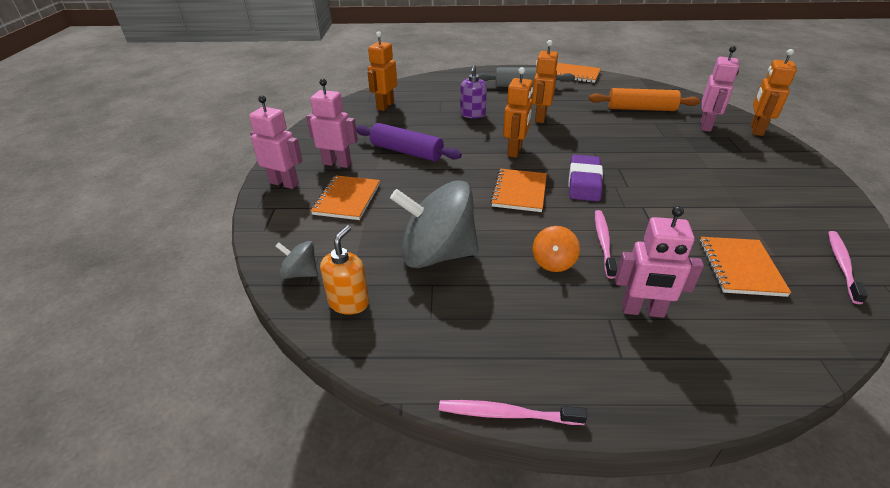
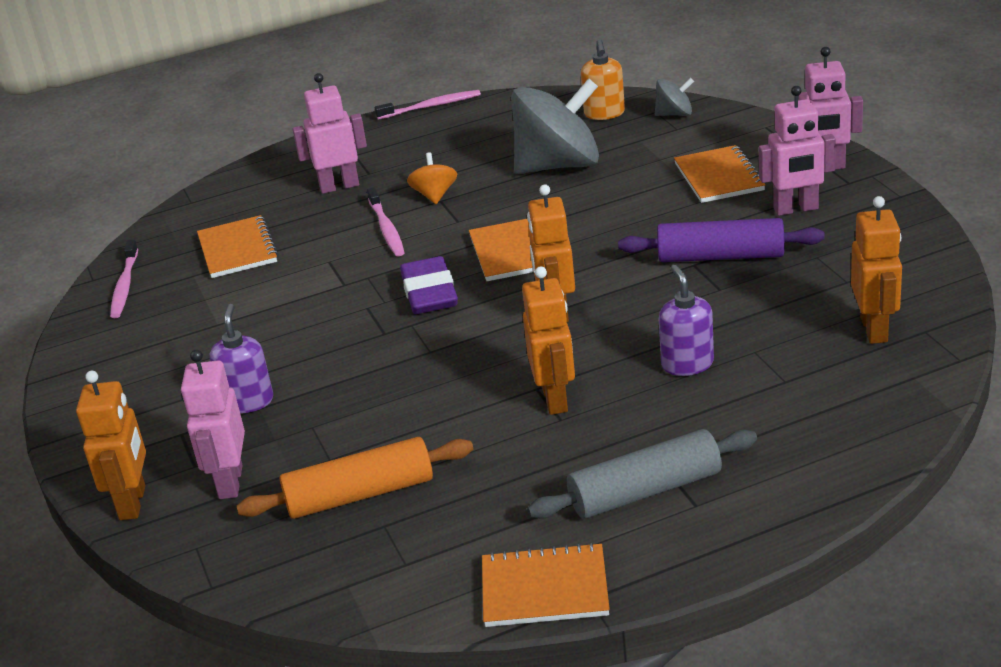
camera: 160 degrees right, 5 degrees down
none -> purple soap dispenser [210,304,273,413]

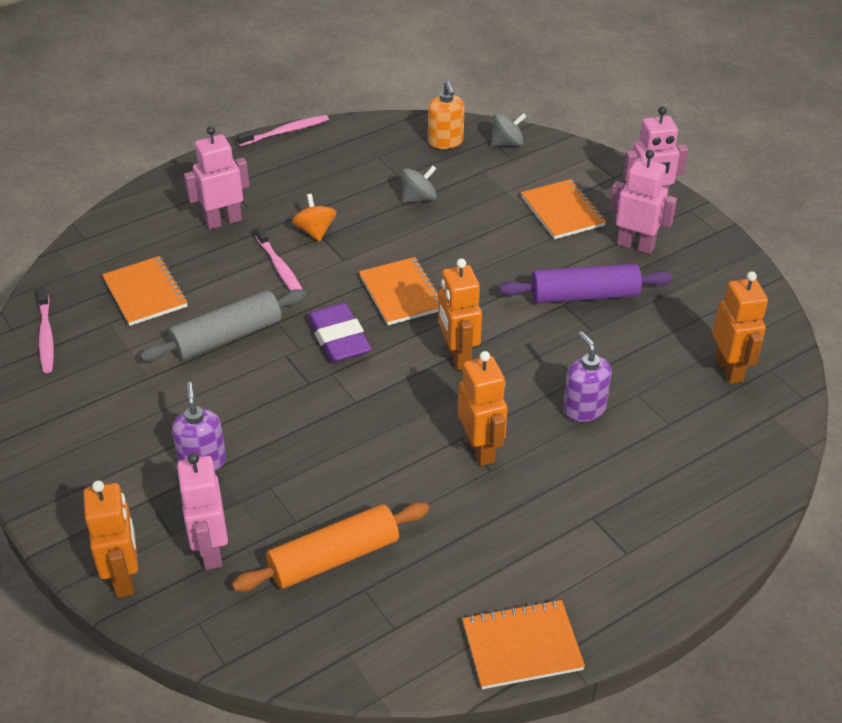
camera: 15 degrees left, 10 degrees up
grey spinning top [511,78,599,174] -> grey spinning top [402,166,437,203], size x0.46
grey rolling pin [527,429,757,519] -> grey rolling pin moved to [140,289,307,362]
pink robot [759,86,836,216] -> pink robot turned 135 degrees counterclockwise [609,150,677,254]

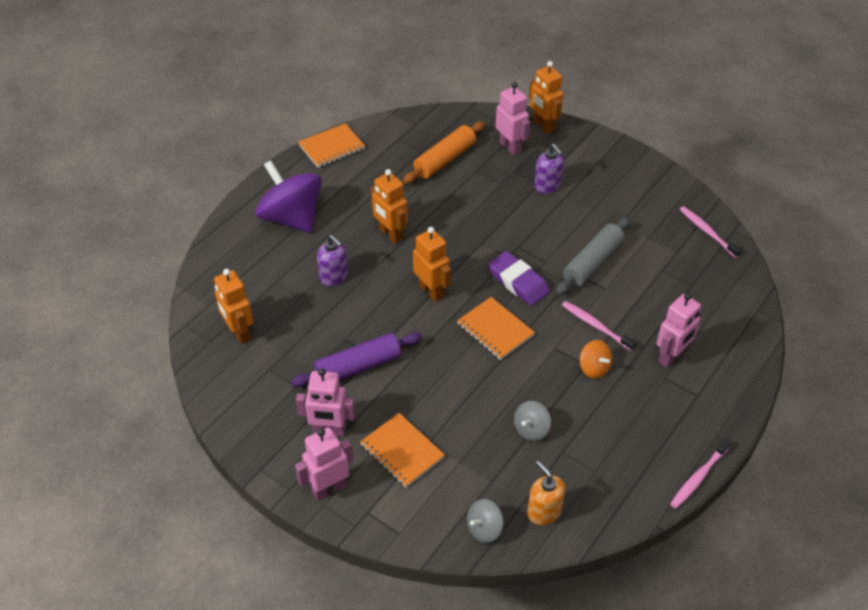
camera: 160 degrees right, 5 degrees up
orange notebook [102,256,188,326] -> none
none -> purple spinning top [255,160,322,233]

